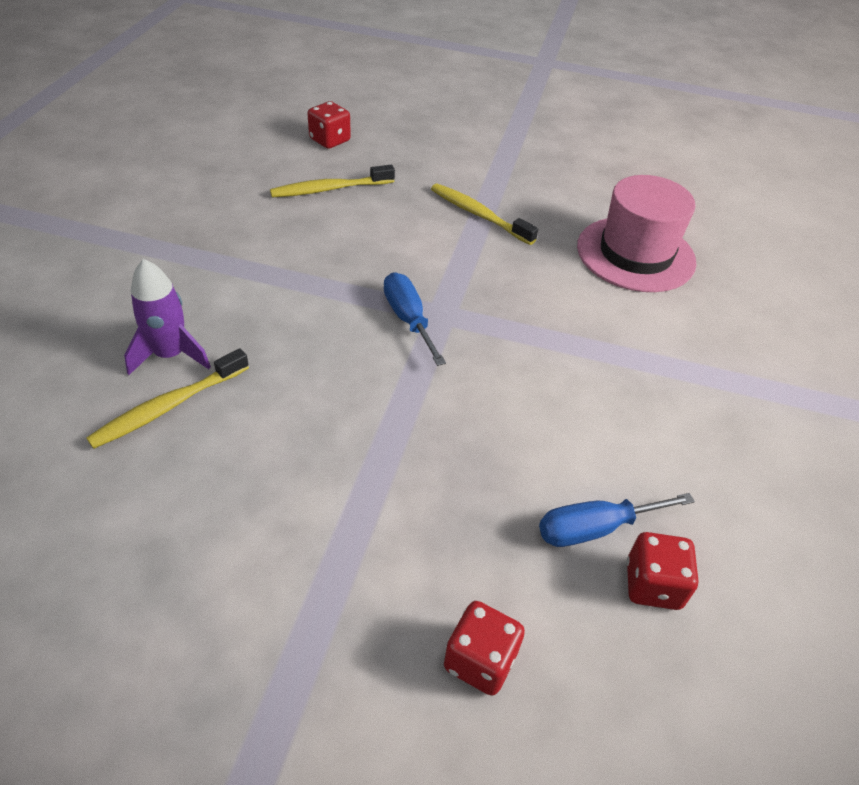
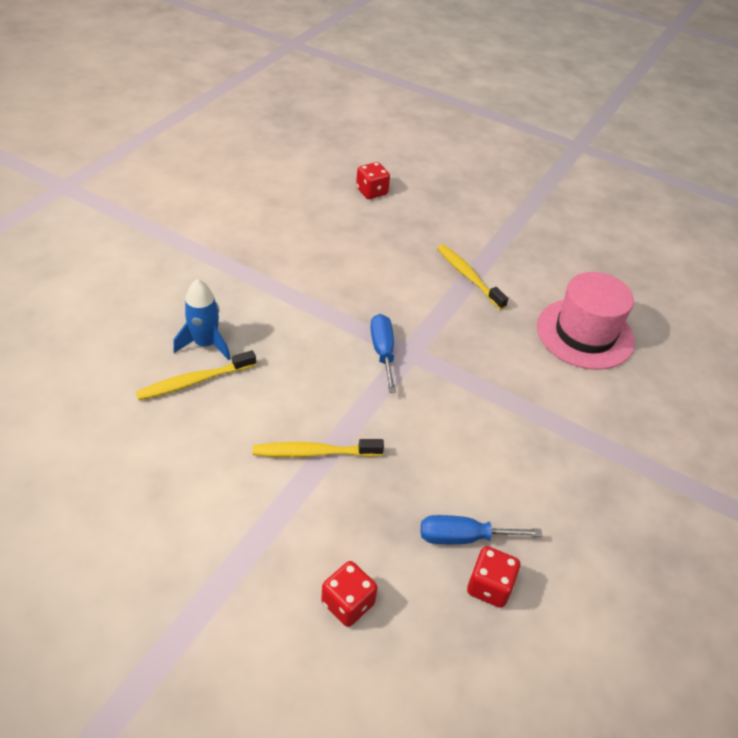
camera: 15 degrees right, 0 degrees up
purple rocket [124,259,211,375] -> blue rocket [173,279,231,360]
yellow toothbrush [270,165,395,197] -> yellow toothbrush moved to [253,439,384,457]

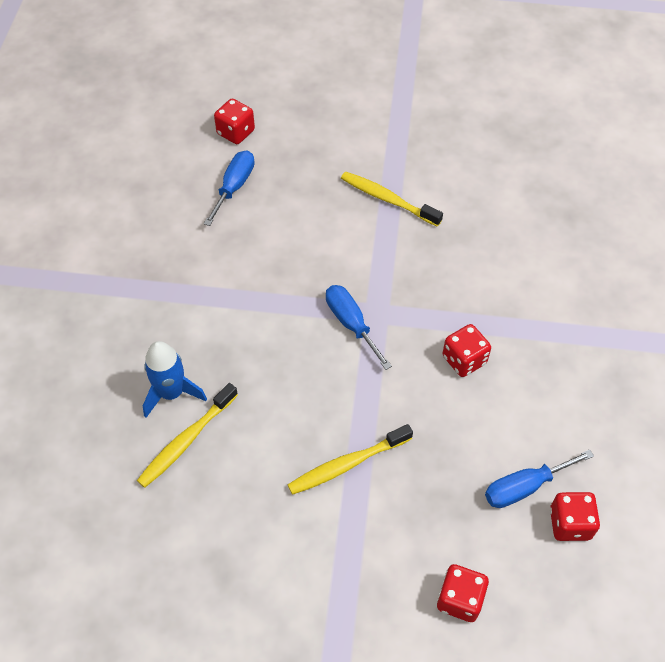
camera: 20 degrees left, 10 degrees up
pink hat [537,272,635,370] -> none
none -> blue screwdriver [204,151,254,226]
none -> red dice [442,324,491,377]

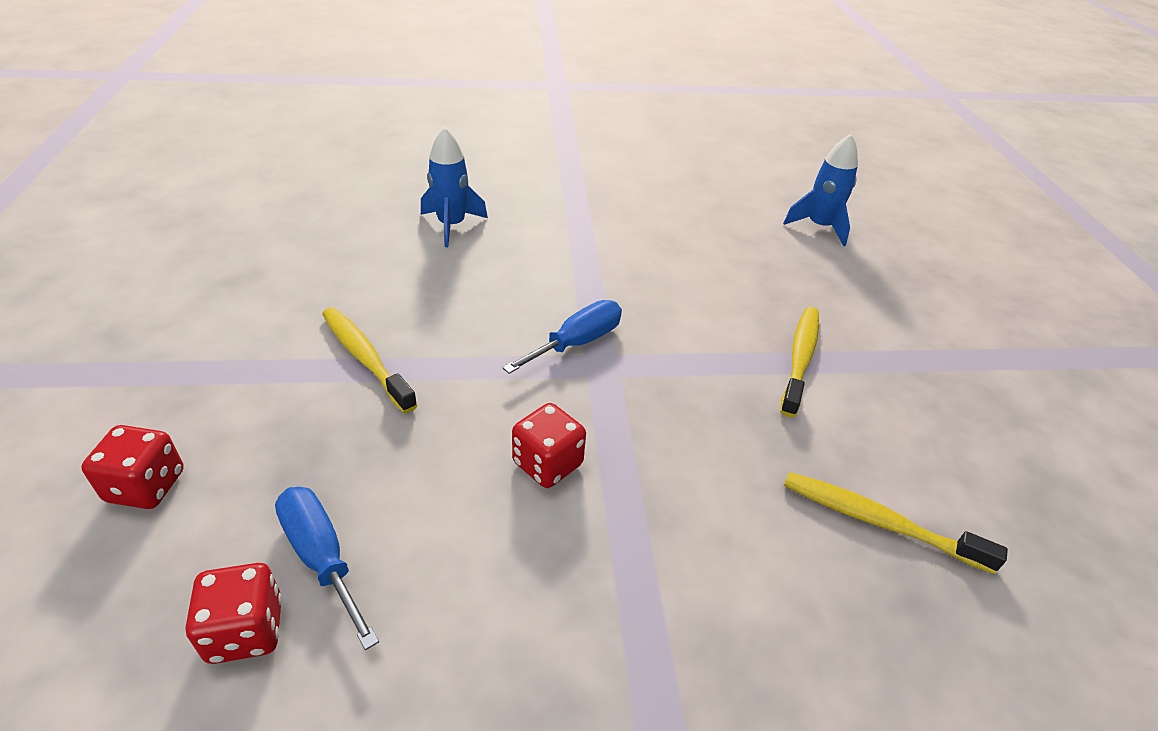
camera: 75 degrees right, 15 degrees down
yellow toothbrush [137,383,238,488] -> yellow toothbrush moved to [784,472,1008,574]
blue screwdriver [204,151,254,226] -> none
red dice [214,99,255,144] -> blue rocket [783,134,858,246]

